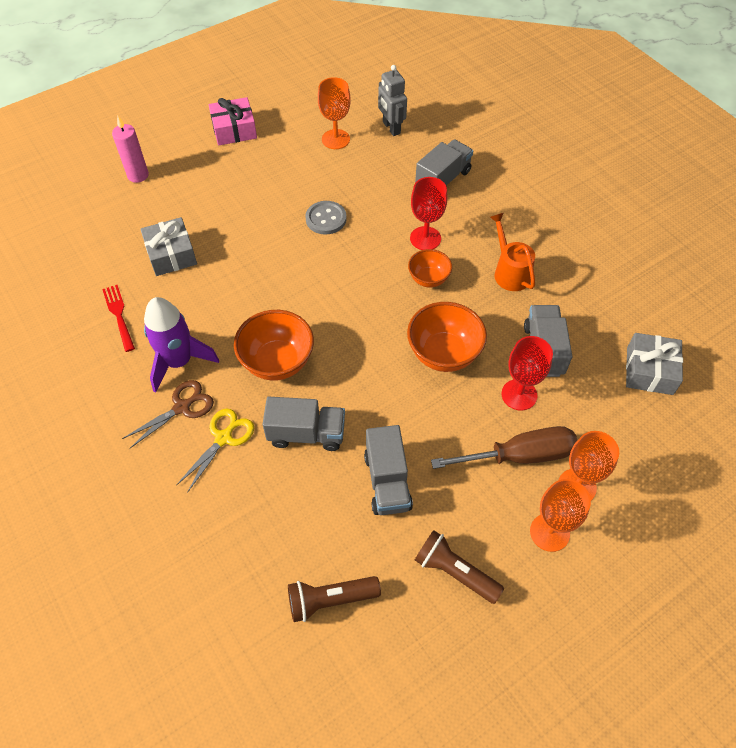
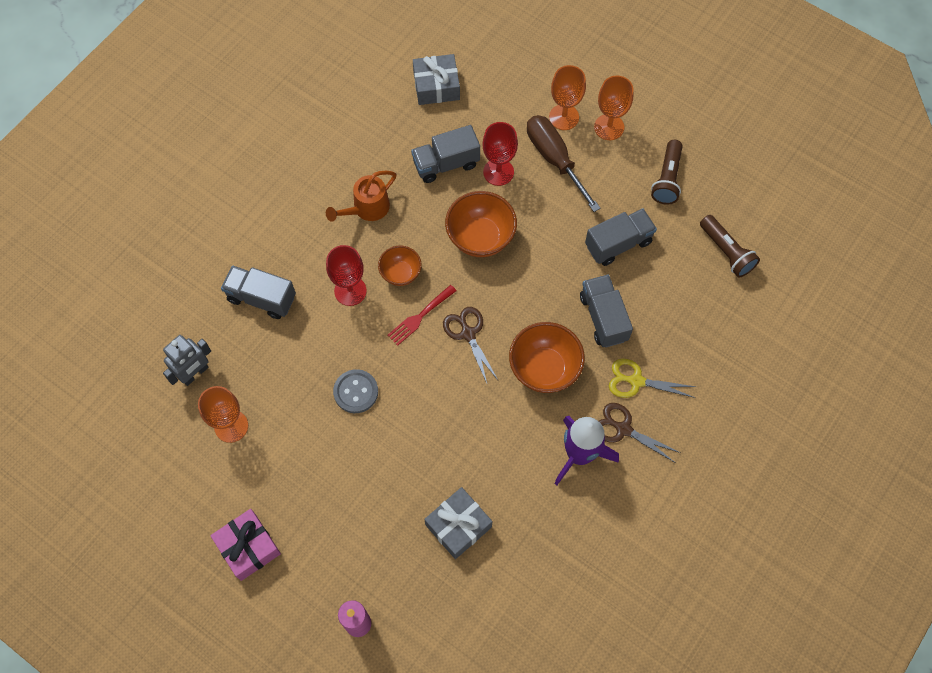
camera: 110 degrees left, 10 degrees up
red fork [102,285,135,352] -> red fork moved to [387,285,457,346]
none -> brown scissors [443,307,498,383]

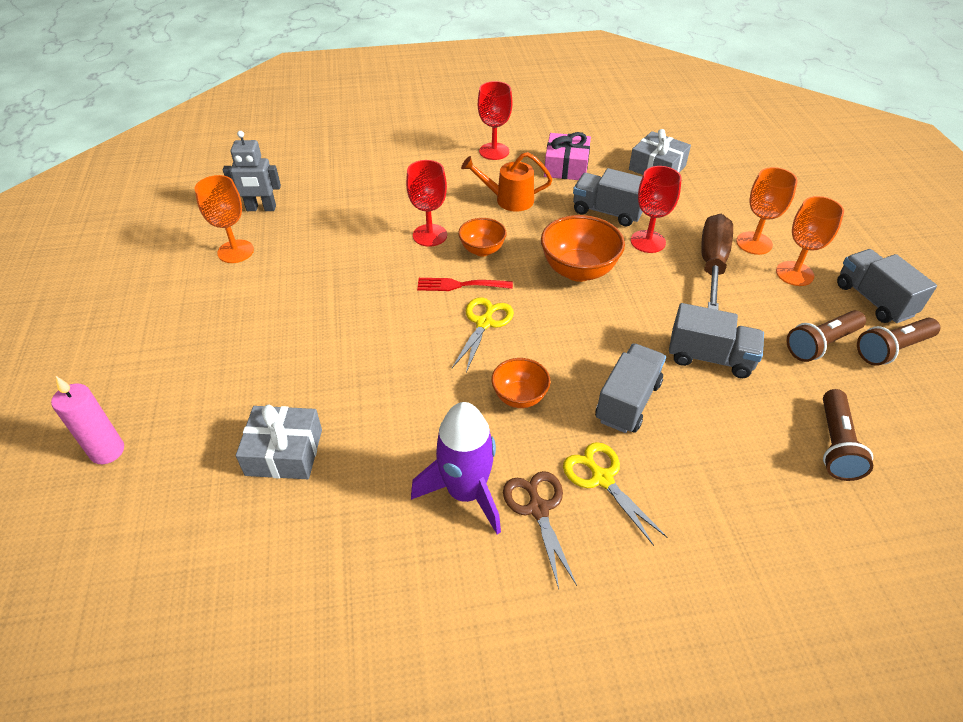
camera: 45 degrees right, 20 degrees down
pink gift [210,509,281,581] -> pink gift moved to [544,132,591,180]
grey truck [221,266,296,319] -> grey truck moved to [837,249,937,323]
grey button [333,369,378,413] -> none
brown scissors [443,307,498,383] -> yellow scissors [452,297,514,372]
orange bowl [509,322,585,393] -> orange bowl [492,358,551,408], size x0.60
none -> red goblet [478,81,512,160]
none -> brown flashlight [857,318,940,366]

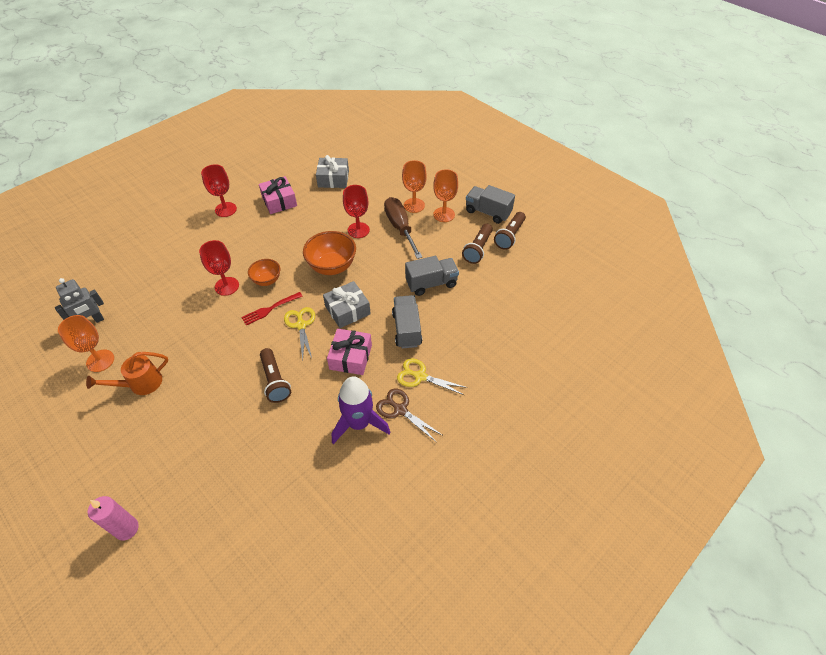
camera: 35 degrees left, 5 degrees up
grey gift [236,405,322,479] -> grey gift moved to [323,281,371,328]
orange watering can [461,152,553,212] -> orange watering can moved to [86,352,168,395]
orange bowl [492,358,551,408] -> pink gift [327,329,372,375]
grey truck [573,168,643,226] -> none
brown flashlight [823,389,873,481] -> brown flashlight moved to [260,348,291,403]

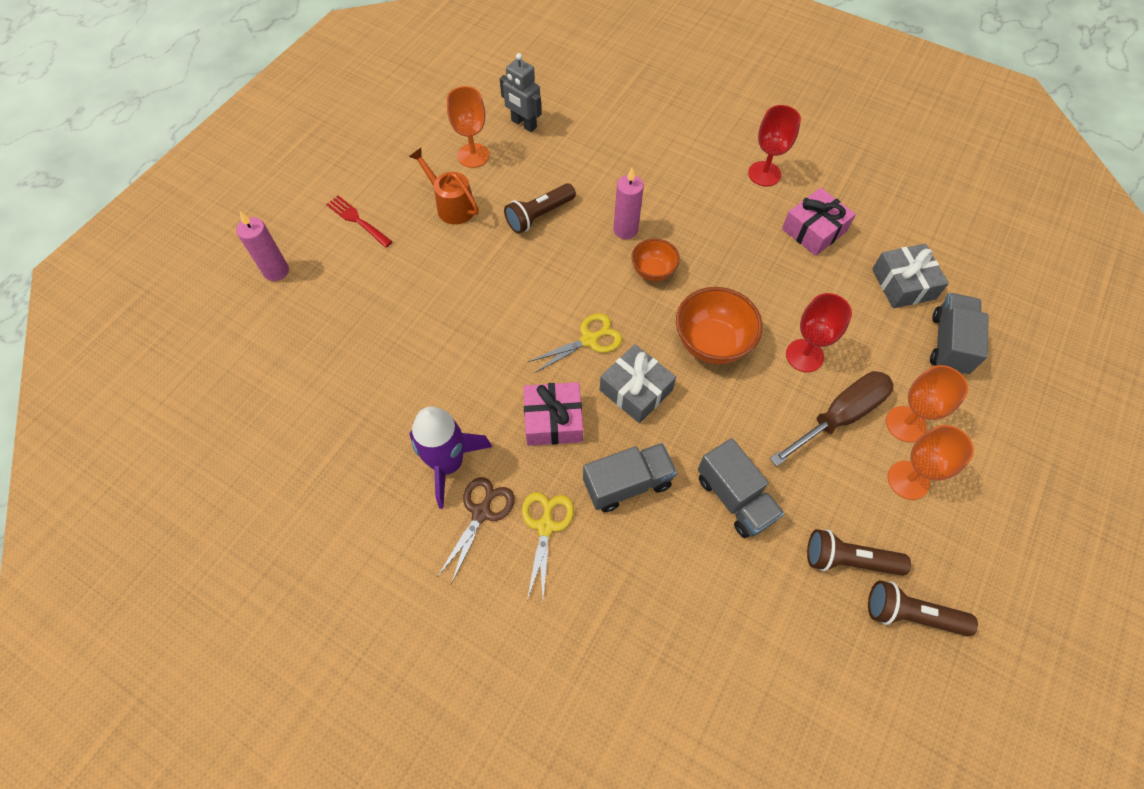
camera: 75 degrees right, 10 degrees up
red goblet [199,240,239,296] -> pink candle [613,167,644,239]
red fork [241,292,303,326] -> red fork moved to [326,195,393,248]
brown flashlight [260,348,291,403] -> brown flashlight moved to [504,183,576,234]
grey truck [466,185,515,224] -> grey truck moved to [930,293,989,375]

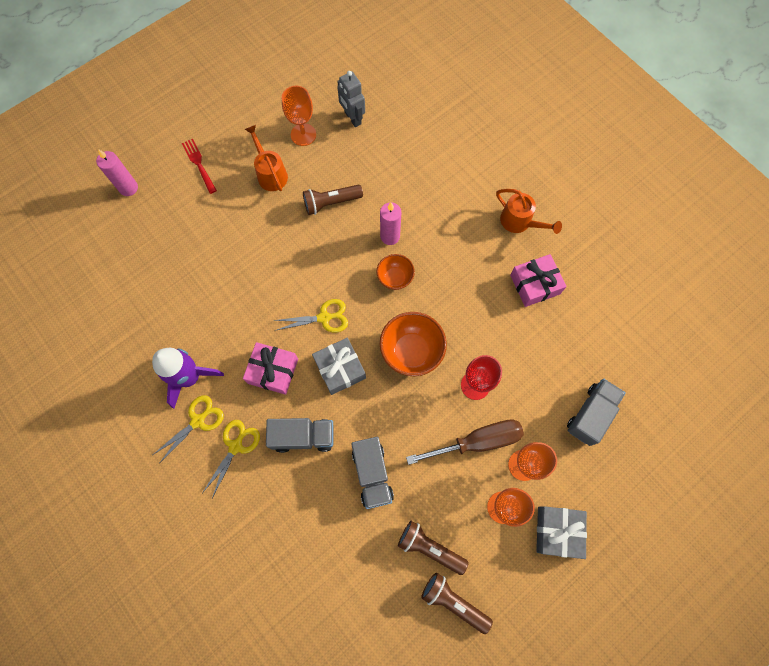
camera: 20 degrees right, 10 degrees up
brown scissors [438,477,515,583] -> yellow scissors [153,395,224,462]
red goblet [748,105,801,187] -> orange watering can [496,189,562,234]
grey gift [872,244,949,308] -> grey gift moved to [536,506,587,559]

